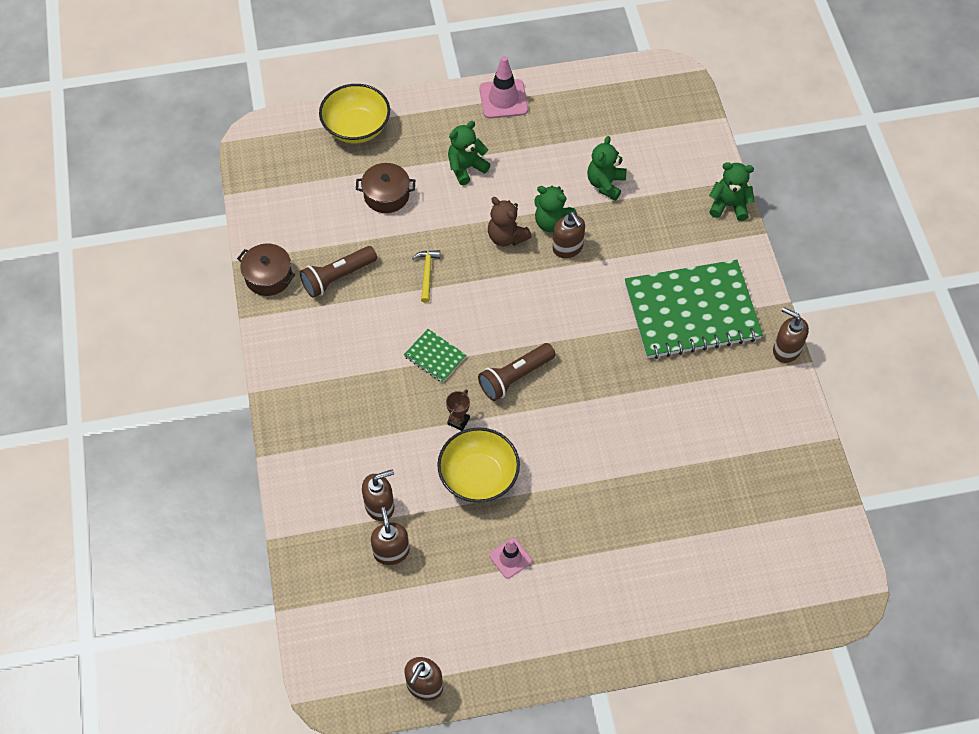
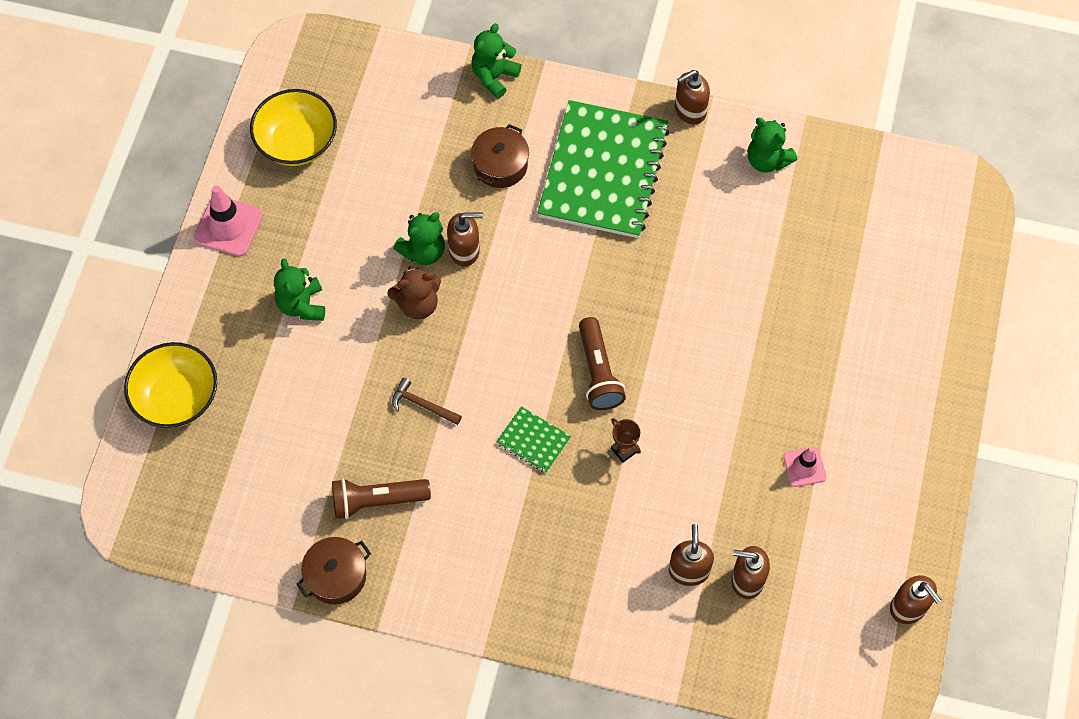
camera: 65 degrees left, 5 degrees up
brown flashlight [300,246,377,298] -> brown flashlight turned 90 degrees clockwise [332,478,431,519]
brown pot [356,163,415,213] -> brown pot moved to [471,124,529,188]
green notebook [404,329,466,383] -> green notebook turned 60 degrees clockwise [496,406,571,473]
yellow hammer [412,250,440,303] -> brown hammer [392,378,462,425]
yellow bowl [437,427,520,503] -> yellow bowl moved to [250,89,337,166]
green teddy bear [587,136,626,201] -> green teddy bear moved to [747,118,797,173]

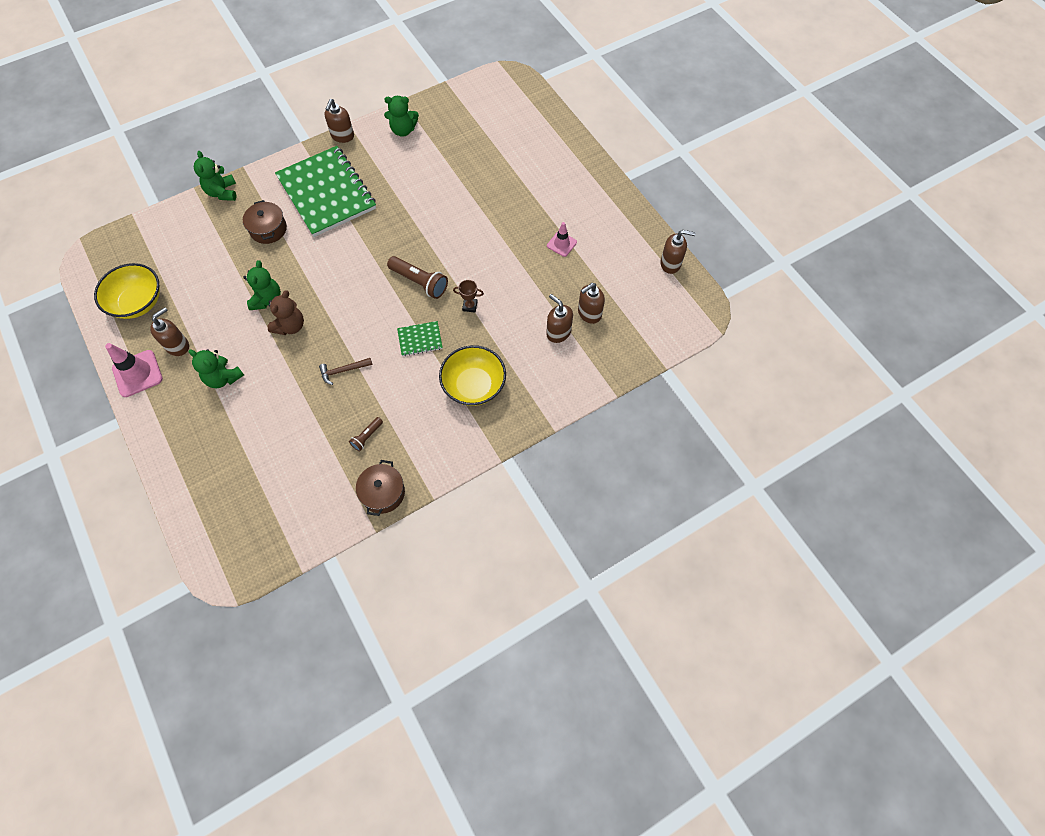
camera: 45 degrees left, 0 degrees up
yellow bowl [124,342,217,428] -> yellow bowl moved to [439,345,506,406]
brown flashlight [332,478,431,519] -> brown flashlight [349,417,383,451], size x0.55
brown soap dispenser [447,212,483,267] -> brown soap dispenser moved to [150,307,189,356]

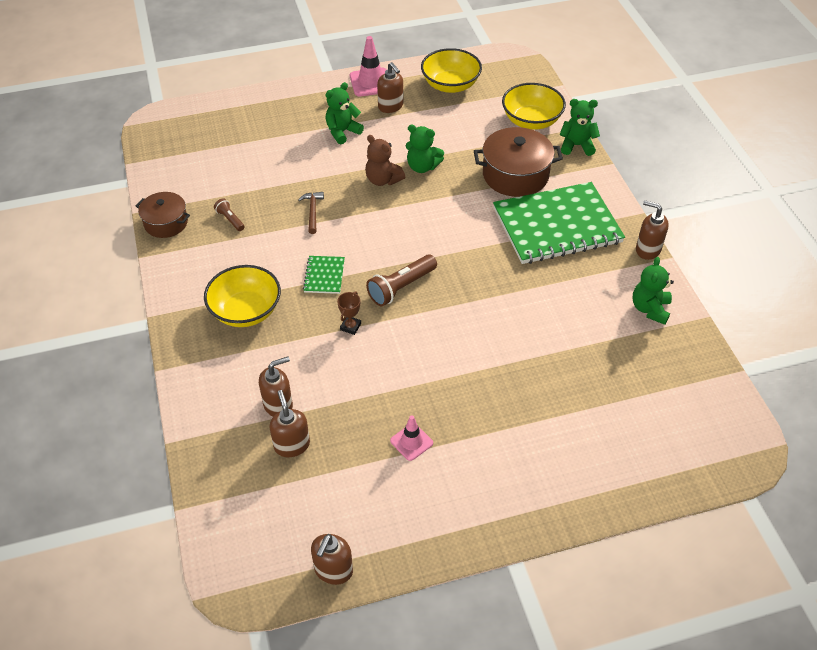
camera: 105 degrees right, 15 degrees down
brown pot [243,200,287,244] -> brown pot [474,127,563,197], size x1.59
none -> yellow bowl [502,83,566,130]

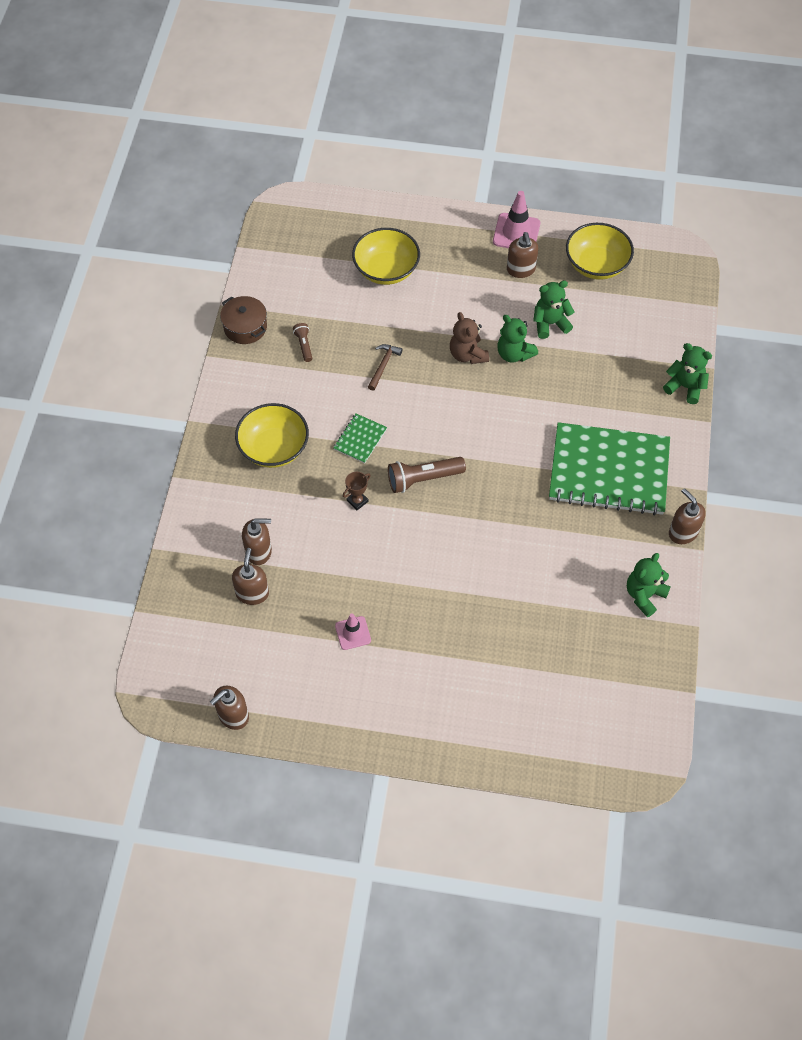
camera: 25 degrees right, 10 degrees up
green teddy bear [325,82,364,144] -> green teddy bear moved to [533,281,574,339]
brown pot [474,127,563,197] -> none
yellow bowl [502,83,566,130] -> yellow bowl moved to [352,228,420,285]

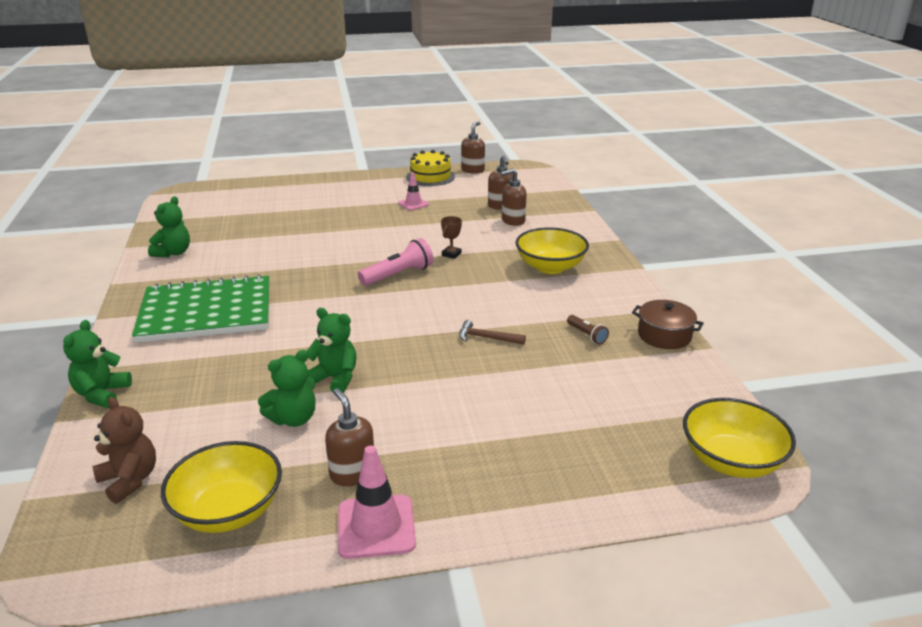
camera: 160 degrees right, 30 degrees down
green notebook [333,414,387,464] -> none
yellow bowl [352,228,420,285] -> yellow bowl moved to [683,398,796,478]
brown hammer [368,344,403,391] -> brown hammer turned 105 degrees clockwise [459,320,526,345]
brown flashlight [388,457,466,493] -> pink flashlight [358,238,433,286]
brown teddy bear [450,312,489,364] -> brown teddy bear moved to [92,397,156,504]
green teddy bear [663,343,712,404] -> green teddy bear turned 90 degrees clockwise [63,320,132,408]
brown soap dispenser [669,488,706,544] -> none
none -> yellow cake [406,150,455,186]

